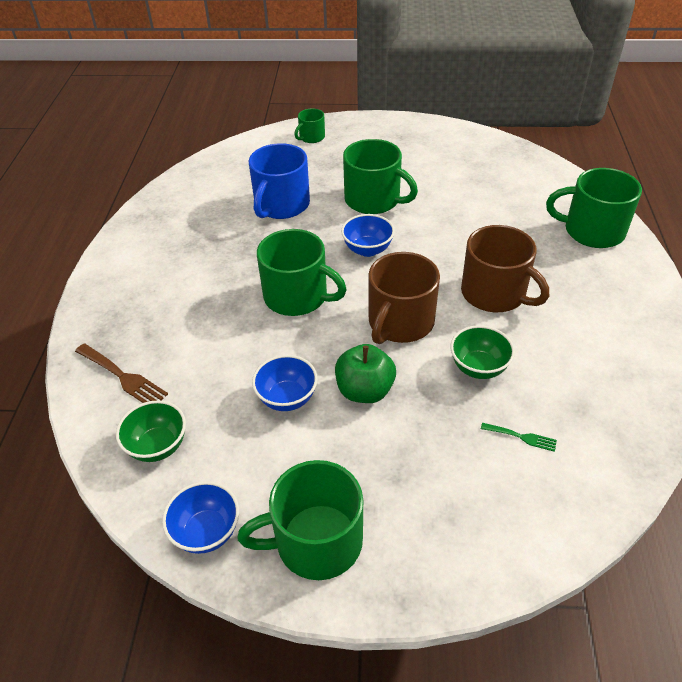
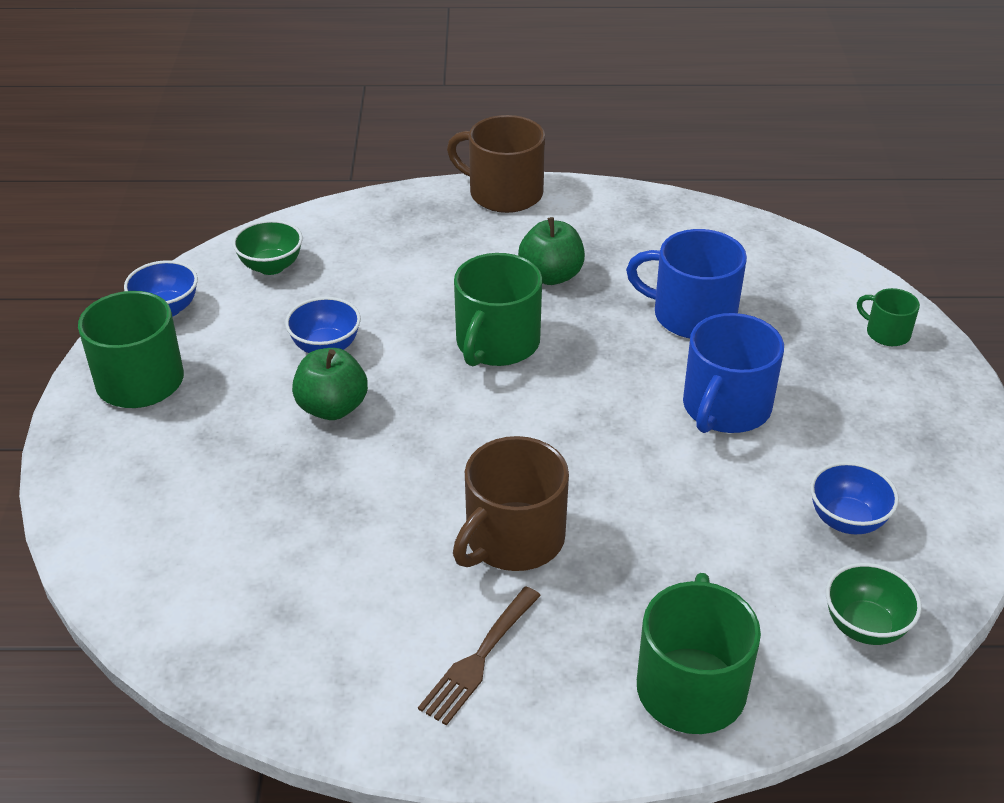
camera: 85 degrees right, 5 degrees down
brown fork [75,344,168,403] -> brown fork moved to [418,586,541,726]
blue bowl [341,214,395,257] -> blue bowl moved to [810,462,899,534]
green mug [343,139,418,214] -> blue mug [683,313,784,433]
brown mug [368,252,440,344] -> brown mug moved to [447,115,545,213]
green bowl [450,325,515,379] -> green bowl moved to [826,563,922,645]
green fork [481,423,557,452] -> none
none -> green apple [518,217,585,285]

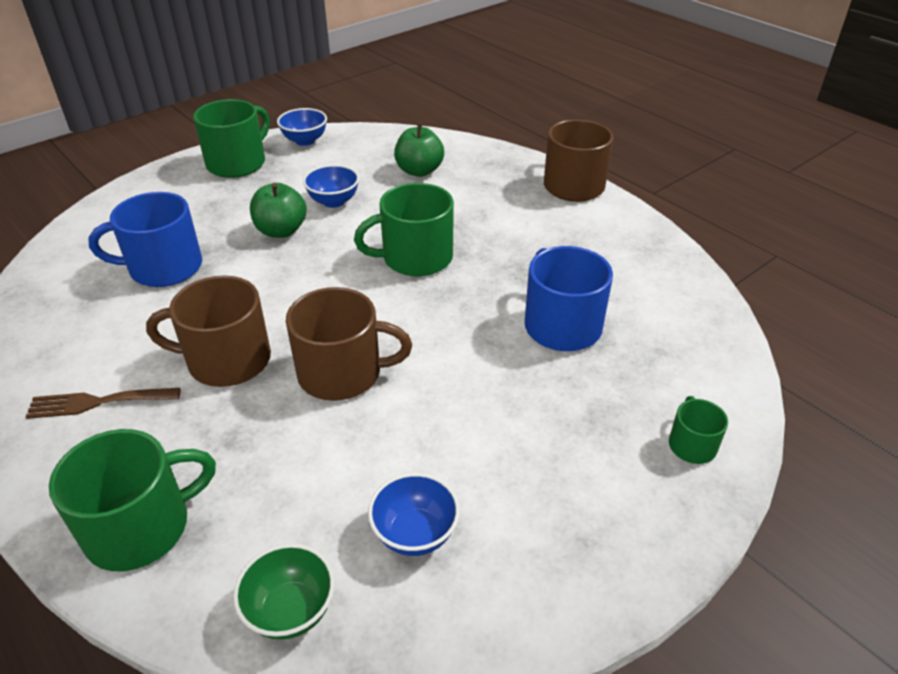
camera: 50 degrees right, 0 degrees up
green bowl [232,220,303,275] -> none
green apple [518,217,585,285] -> green apple moved to [394,123,444,177]
blue mug [683,313,784,433] -> blue mug moved to [88,192,202,287]
none -> brown mug [286,287,412,401]

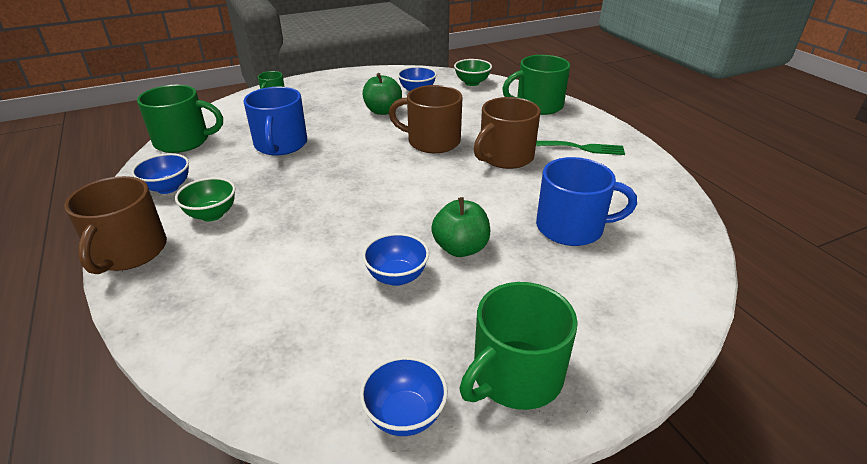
camera: 165 degrees left, 5 degrees down
brown fork [26,388,181,419] -> green fork [536,141,625,155]
brown mug [146,275,271,387] -> brown mug turned 120 degrees clockwise [474,97,541,169]
green mug [354,183,454,277] -> green mug moved to [137,85,223,153]
green apple [394,123,444,177] -> green apple moved to [363,73,402,115]
none -> blue bowl [131,153,189,194]
none -> green bowl [175,177,235,221]

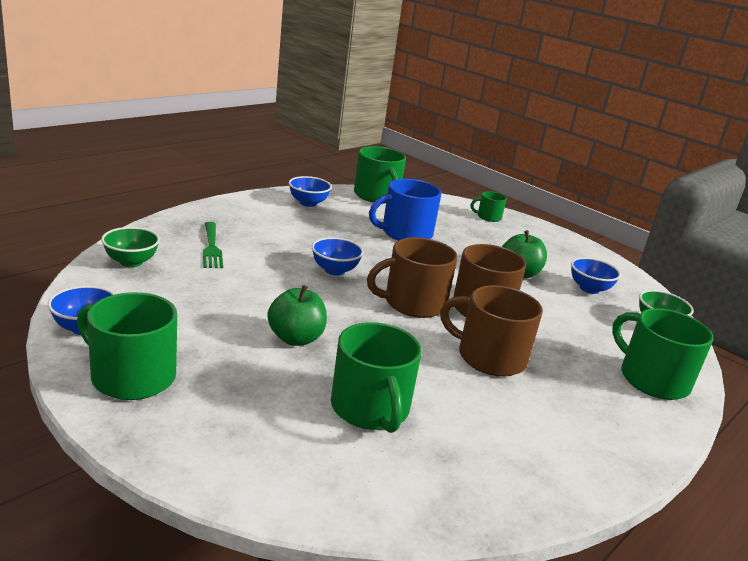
camera: 65 degrees right, 10 degrees down
brown mug [64,176,167,274] -> brown mug moved to [367,237,458,318]
green bowl [175,177,235,221] -> green bowl moved to [101,227,160,267]
blue bowl [362,233,429,286] -> blue bowl moved to [312,237,364,276]
green fork [536,141,625,155] -> green fork moved to [203,222,223,268]
blue mug [536,157,637,246] -> green mug [331,322,422,433]

